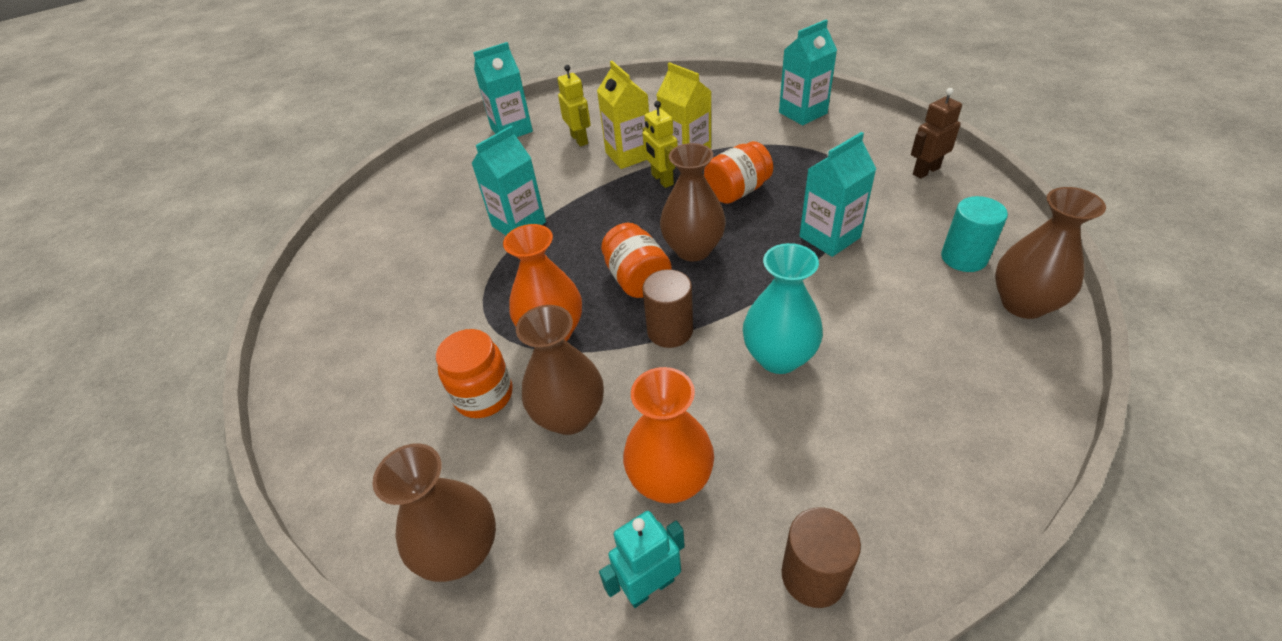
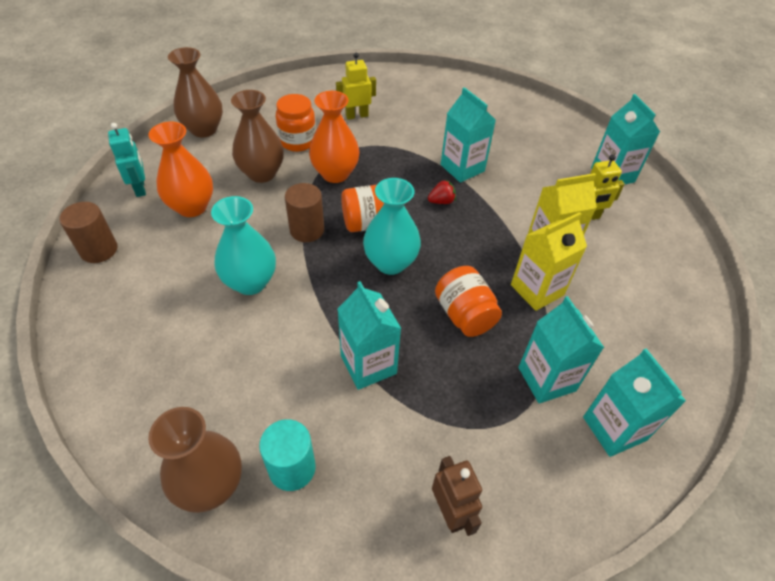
camera: 95 degrees right, 5 degrees up
yellow robot [642,101,678,188] -> yellow robot moved to [336,53,376,120]
brown vase [660,143,726,261] -> turquoise vase [363,178,421,275]
none -> red strawberry [428,179,456,204]
none -> turquoise carton [518,296,604,403]

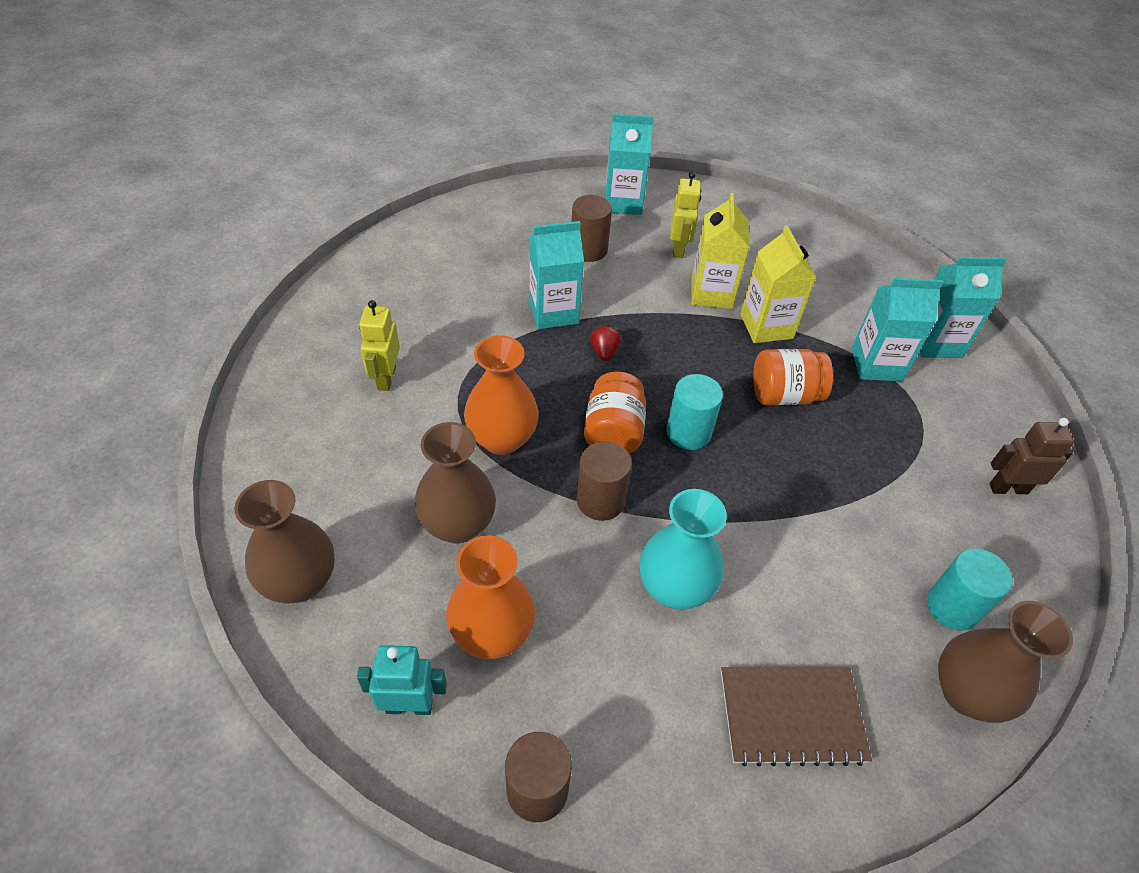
camera: 70 degrees left, 0 degrees up
orange jar [276,94,316,152] -> none
turquoise carton [337,281,401,390] -> none
turquoise vase [363,178,421,275] -> turquoise cylinder [666,374,723,450]
none -> brown cylinder [572,195,612,262]
none -> brown notebook [721,667,872,766]

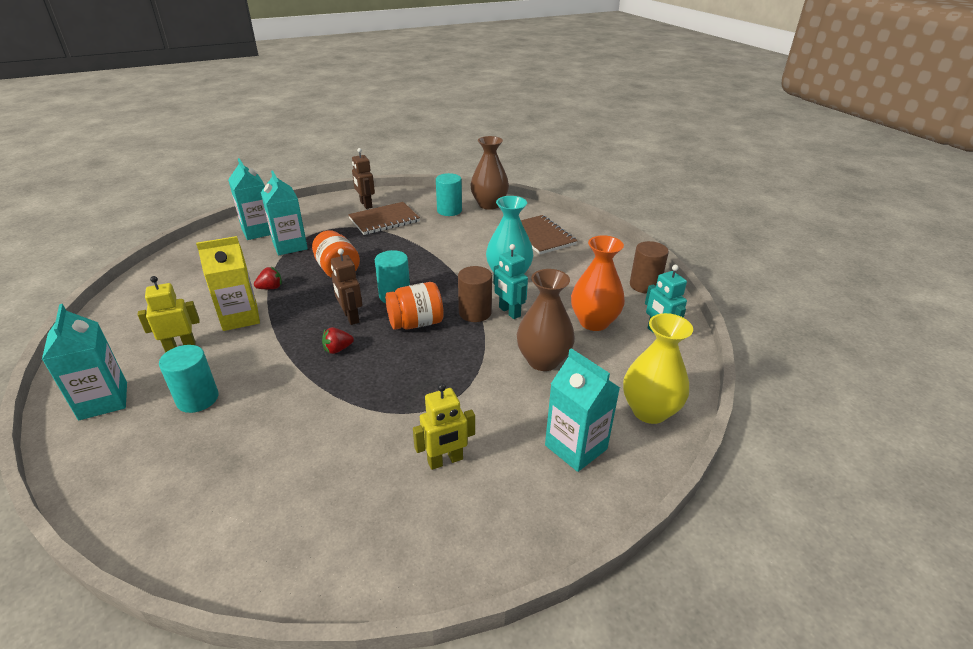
camera: 115 degrees left, 15 degrees down
brown vase [234,480,335,604] -> yellow vase [623,313,693,424]
orange vase [464,335,539,455] -> none
turquoise carton [529,221,584,329] -> turquoise carton moved to [545,348,620,472]
brown cylinder [572,195,612,262] -> turquoise cylinder [159,345,218,413]
yellow carton [740,226,816,343] -> red strawberry [254,267,282,289]
none -> brown robot [331,248,362,325]
none -> brown notebook [348,202,420,235]
none -> turquoise robot [493,244,528,319]

